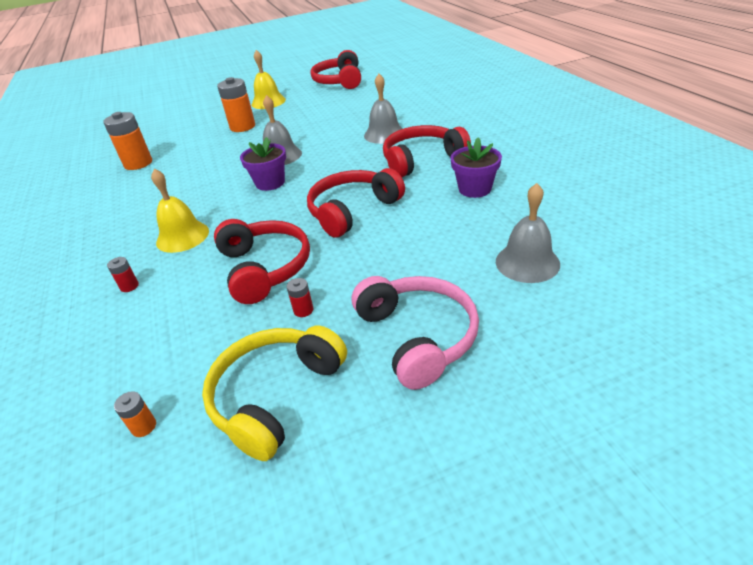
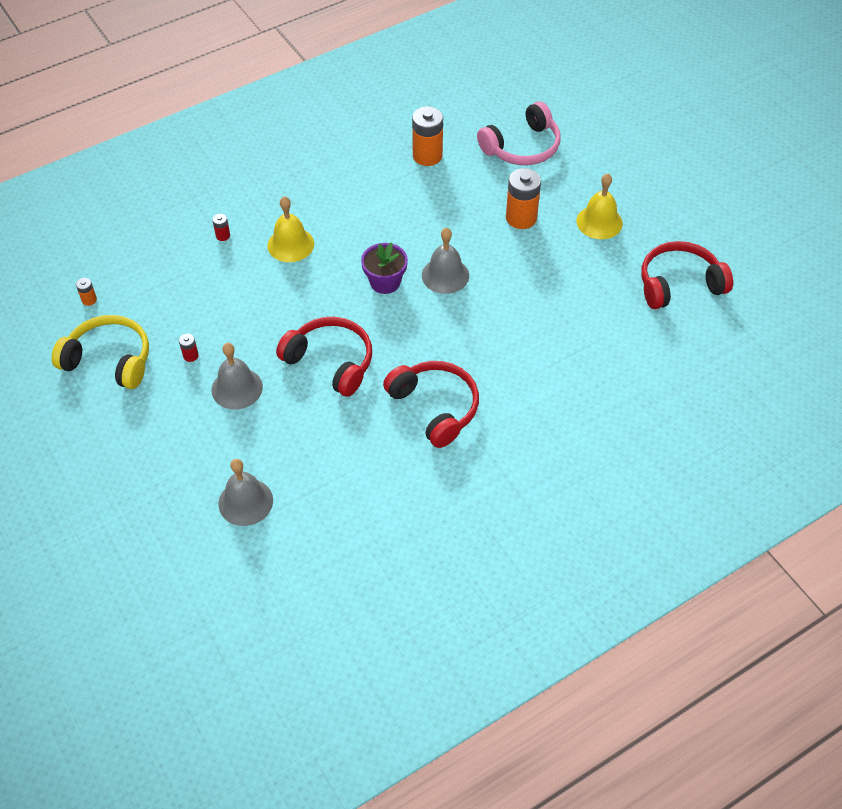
camera: 75 degrees right, 15 degrees up
red headphones [214,219,310,304] -> none
pink headphones [352,276,479,390] -> pink headphones moved to [477,101,561,165]
grey bell [364,74,403,144] -> grey bell moved to [211,343,263,410]
purple flower pot [450,137,502,198] -> none

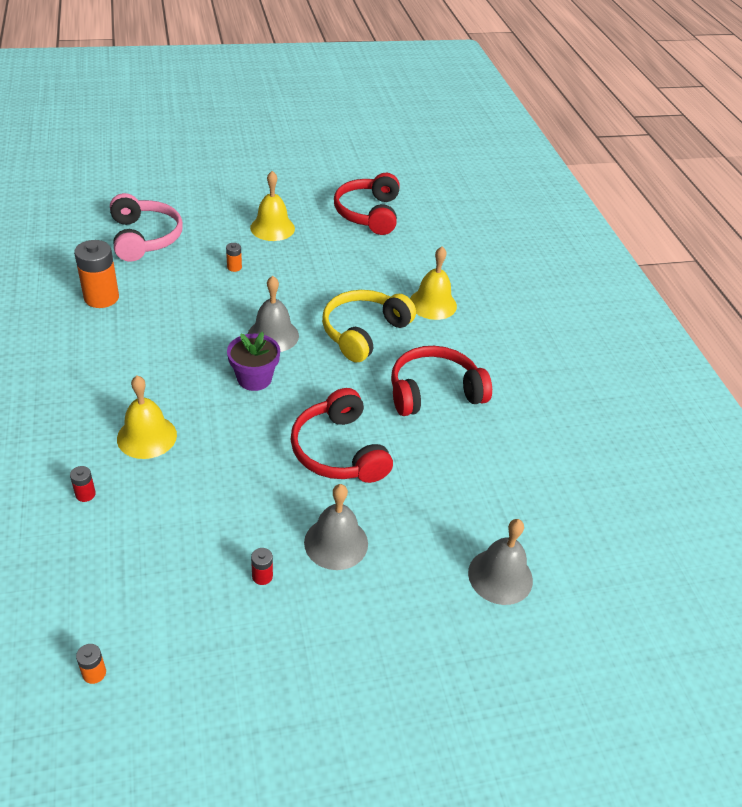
camera: 75 degrees left, 10 degrees down
yellow headphones [51,315,149,389] -> yellow headphones moved to [322,290,416,363]
red headphones [276,317,372,397] -> red headphones turned 75 degrees counterclockwise [290,388,393,483]
orange battery [506,168,541,229] -> orange battery [226,243,242,272], size x0.46
none -> yellow bell [410,246,457,320]

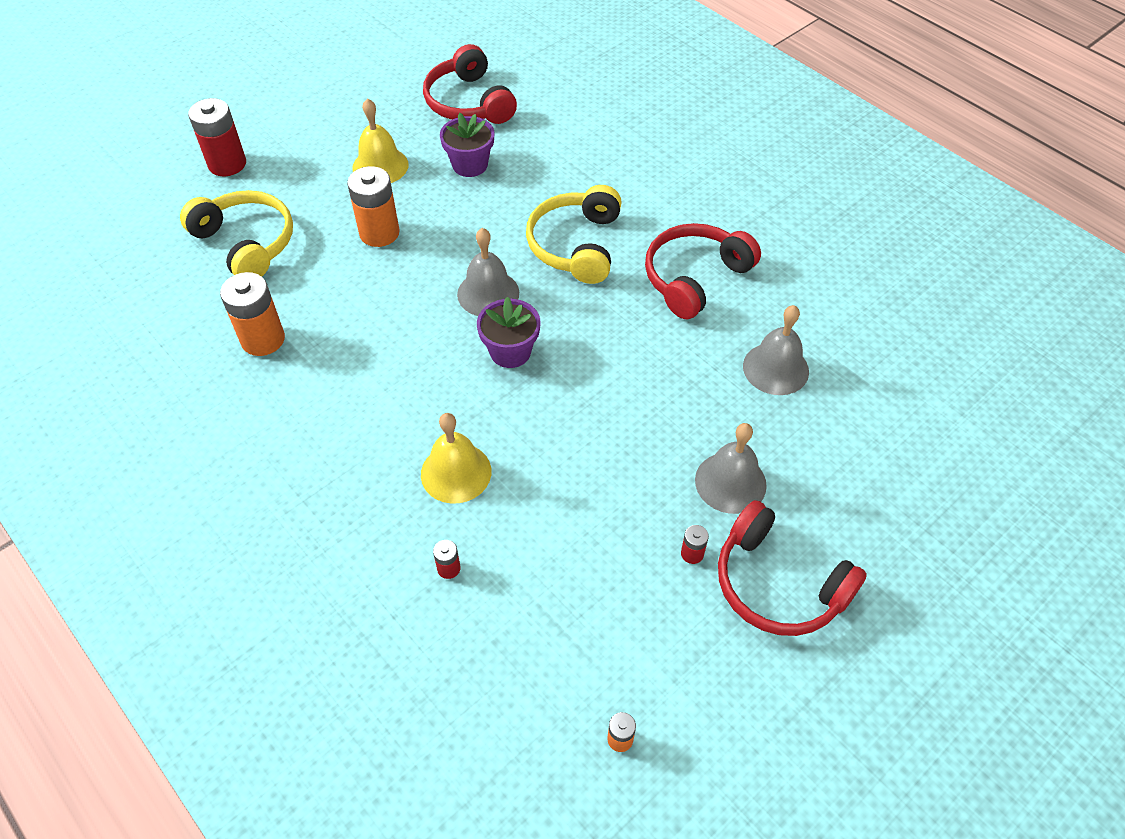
camera: 25 degrees left, 10 degrees up
pink headphones [110,193,183,262] -> yellow headphones [180,190,293,276]
orange battery [226,243,242,272] -> orange battery [347,166,400,247], size x2.19
red headphones [290,388,393,483] -> red headphones moved to [718,500,867,636]
yellow bell [410,246,457,320] -> none
grey bell [468,519,533,605] -> grey bell moved to [743,305,809,395]
none -> red battery [188,98,246,176]
none -> purple flower pot [440,113,495,177]

